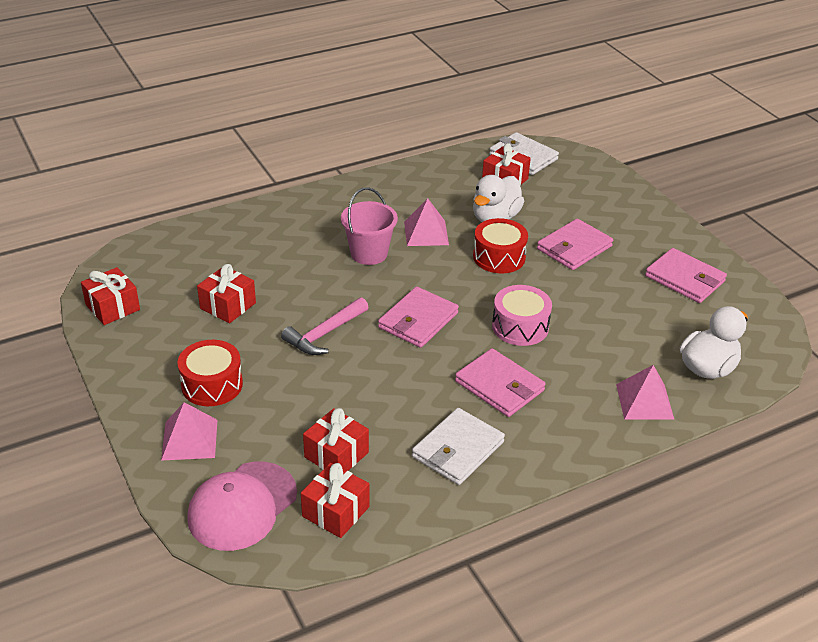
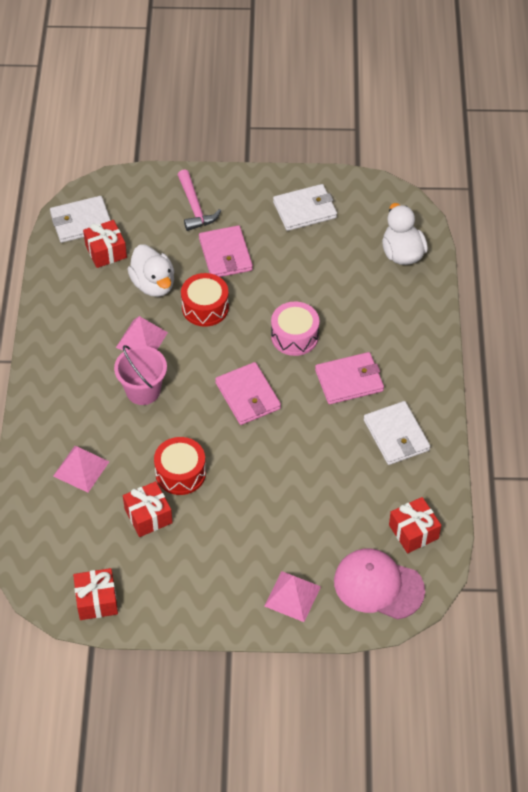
camera: 60 degrees left, 15 degrees up
red drum [178,340,243,406] -> red drum moved to [154,437,206,495]
pink cap [187,462,297,551] -> pink cap turned 135 degrees clockwise [334,549,425,620]
pink hammer [281,297,369,355] -> pink hammer moved to [178,169,221,231]
red gift [303,408,369,471] -> none
pink pyramid [616,365,675,420] -> pink pyramid moved to [53,446,109,493]
pink wallet [645,248,727,303] -> white wallet [273,184,337,231]

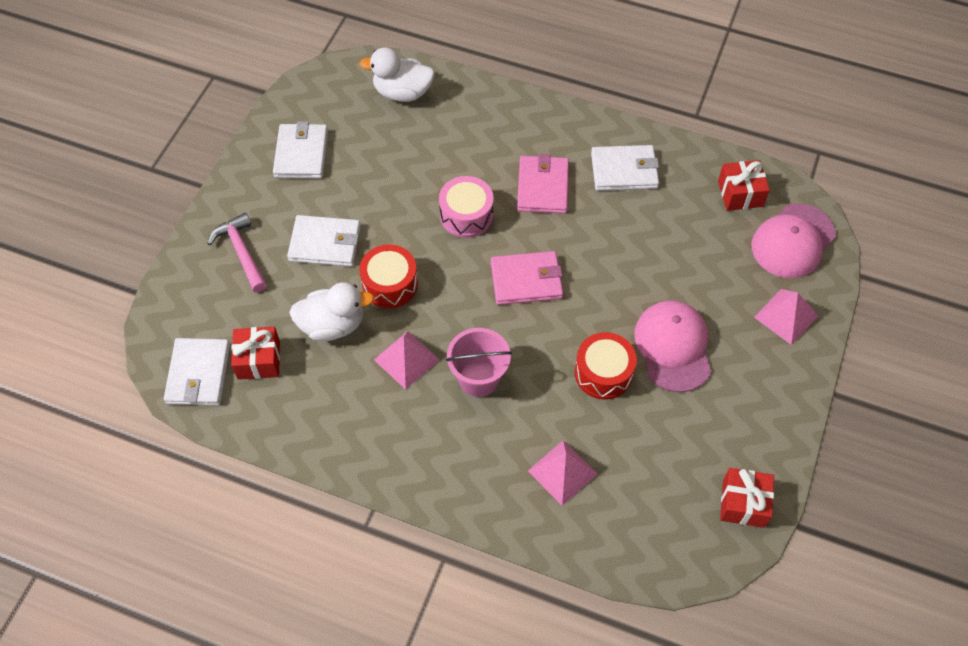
camera: 70 degrees left, 5 degrees up
red gift [123,481,173,537] -> none
pink hammer [178,169,221,231] -> pink hammer turned 120 degrees counterclockwise [207,213,267,292]
pink wallet [199,225,253,277] -> white wallet [287,215,361,267]
none -> pink cap [634,300,711,392]

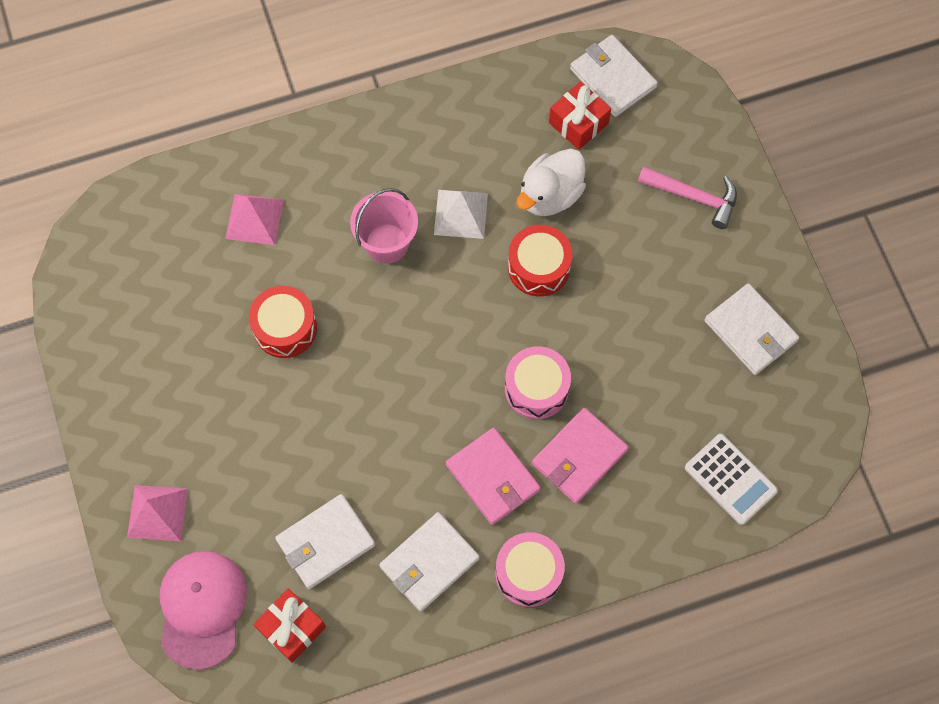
camera: 140 degrees right, 10 degrees up
white wallet [287,215,361,267] -> white wallet moved to [275,494,375,589]
white duck [359,47,435,102] -> white calculator [685,434,778,525]
pink pyramid [374,331,440,389] -> white pyramid [434,190,488,239]
pink wallet [491,251,563,305] -> pink wallet moved to [532,408,629,504]
pink cap [634,300,711,392] -> none
red gift [720,468,774,528] -> none
none -> pink drum [495,532,565,607]

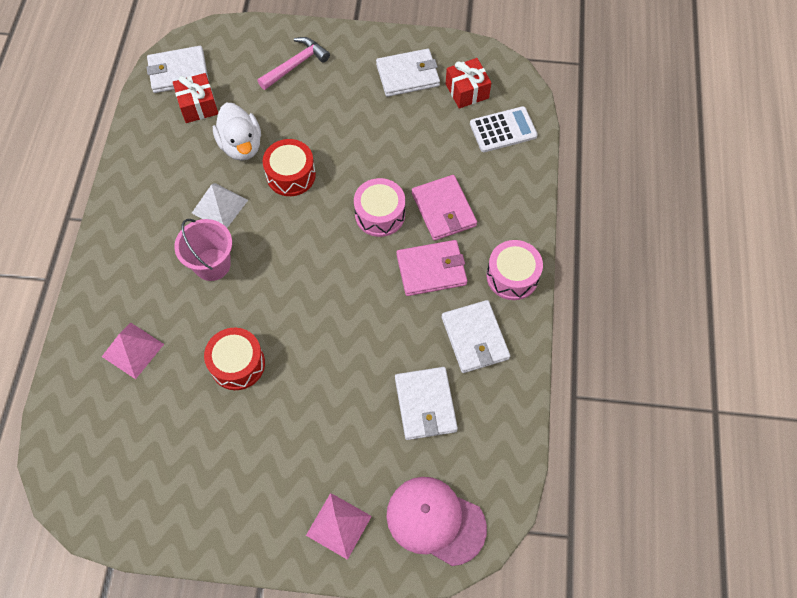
camera: 65 degrees left, 5 degrees down
red gift [254,589,326,663] -> red gift moved to [446,58,491,109]

